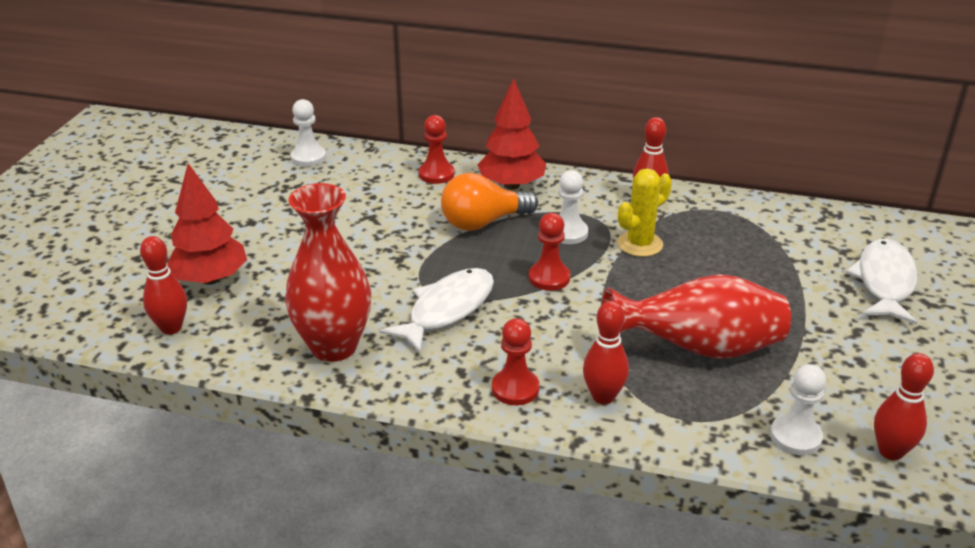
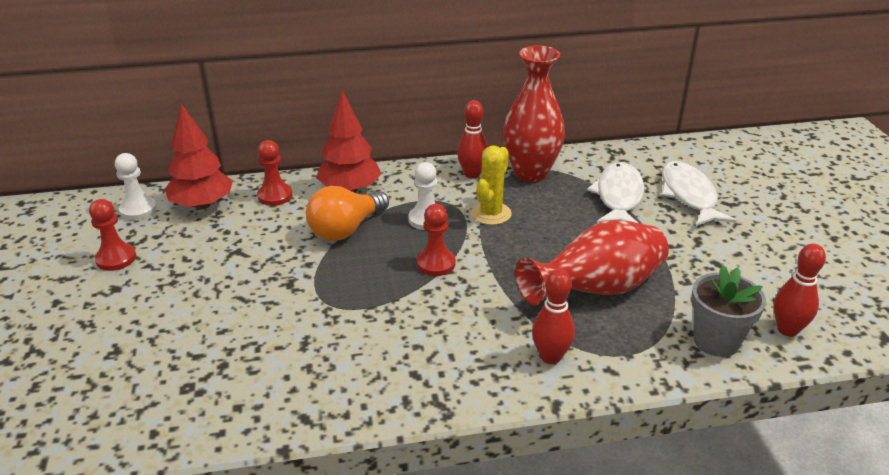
camera: 25 degrees left, 0 degrees up
red bowling pin [140,236,187,334] -> none
red tree [167,163,247,285] -> red tree moved to [165,104,233,210]
red vase [285,183,371,362] -> red vase moved to [503,45,565,182]
white fish [379,268,494,353] -> white fish moved to [587,162,644,223]
red pawn [492,318,539,405] -> red pawn moved to [89,199,136,271]
white pawn [770,364,826,455] -> grey flower pot [691,265,766,357]

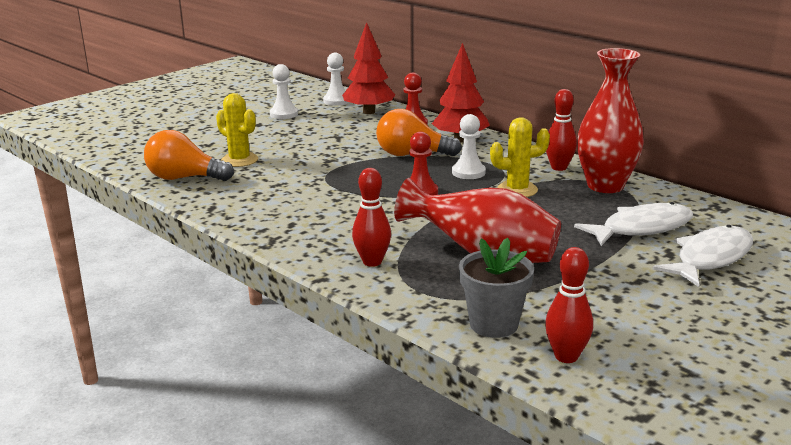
camera: 55 degrees right, 10 degrees down
red pawn [89,199,136,271] -> white pawn [270,64,298,119]
none -> orange light bulb [144,130,234,181]
none -> yellow cactus [216,93,258,167]

